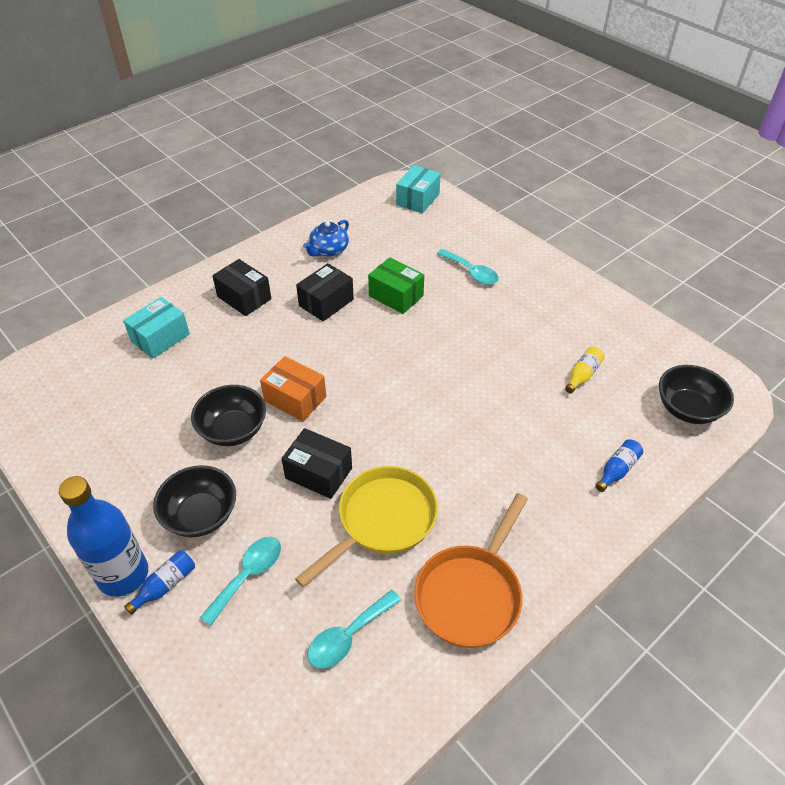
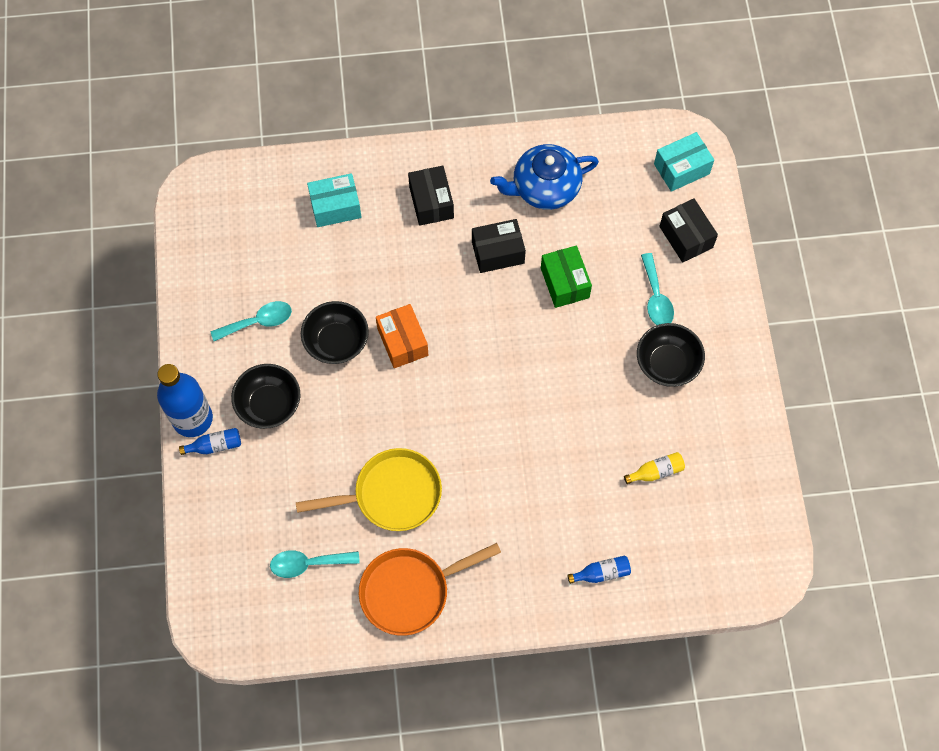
camera: 35 degrees right, 20 degrees up
turquoise spoon [200,537,281,626] -> turquoise spoon moved to [211,301,292,341]
black box [281,428,352,499] -> black box moved to [659,198,718,263]
blue teapot [303,220,349,257] -> blue teapot [490,144,599,210], size x1.56
black bowl [659,365,734,424] -> black bowl moved to [637,323,705,387]

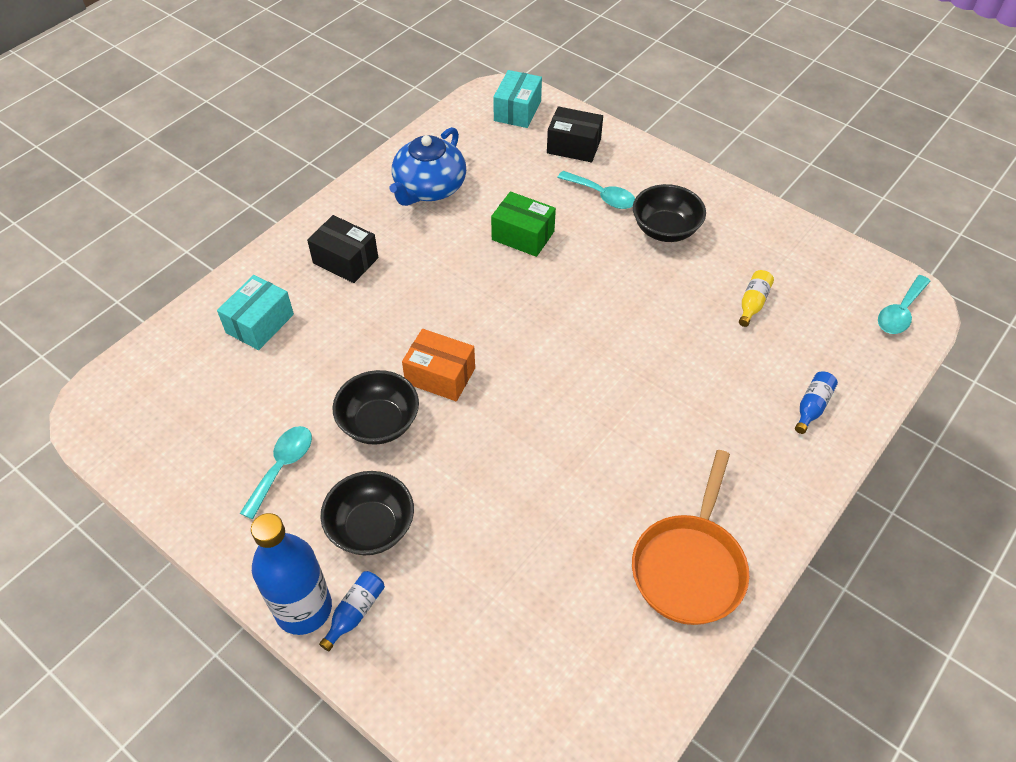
camera: 45 degrees left, 15 degrees down
turquoise spoon [270,550,360,578] -> turquoise spoon moved to [878,275,931,334]
yellow pan [295,448,442,531] -> none
black box [472,219,526,273] -> none

